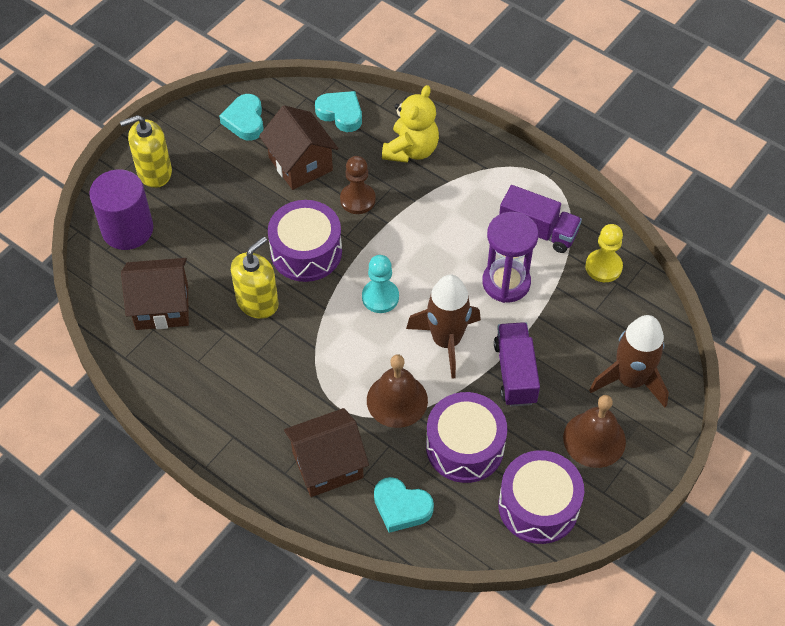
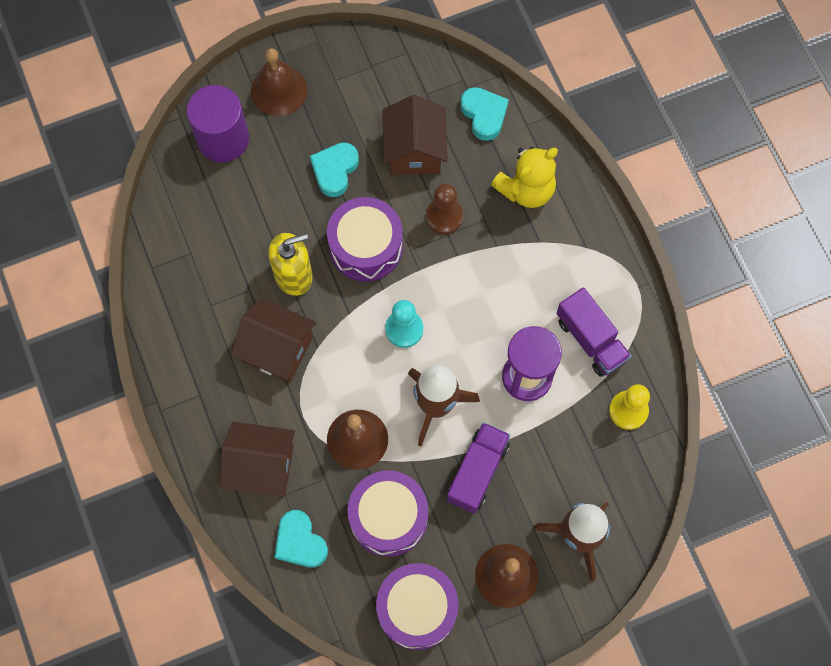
camera: 30 degrees right, 15 degrees up
yellow soap dispenser [120,115,172,188] -> brown bell [251,48,307,116]
brown house [121,258,189,330] -> brown house moved to [231,298,316,382]
turquoise heart [219,94,264,141] -> turquoise heart moved to [310,142,359,197]

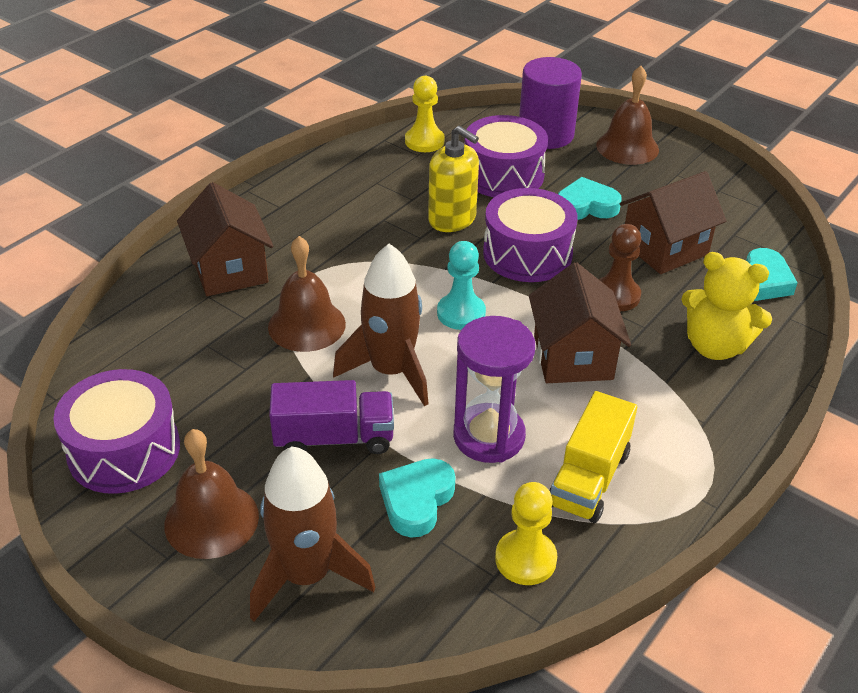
camera: 60 degrees right, 30 degrees down
brown house [231,298,316,382] -> brown house moved to [529,262,631,383]
turquoise heart [275,510,328,568] -> turquoise heart moved to [379,458,455,538]
purple drum [348,470,428,557] -> purple drum moved to [464,115,548,197]
purple truck [556,287,631,377] -> yellow truck [549,391,637,523]
none -> yellow pawn [405,76,445,152]

